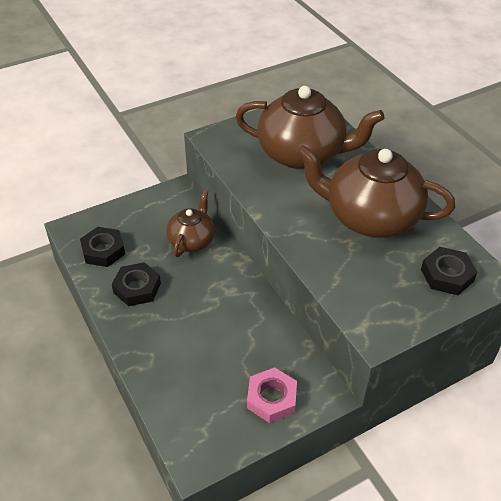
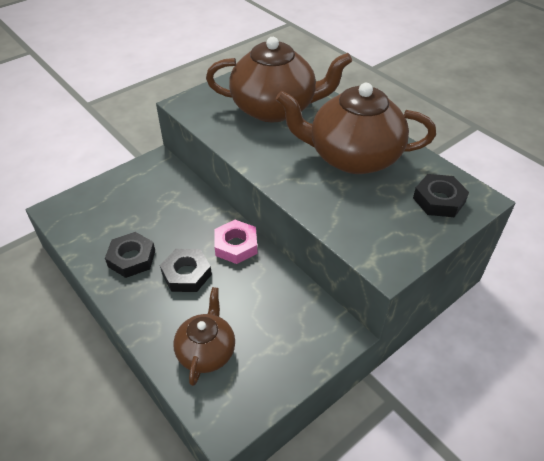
camera: 10 degrees left, 0 degrees up
black nut [80,227,125,267] -> black nut moved to [160,249,212,292]
brown teapot [166,190,215,257] -> brown teapot moved to [173,287,235,386]
pink nut [247,367,297,423] -> pink nut moved to [214,220,258,264]

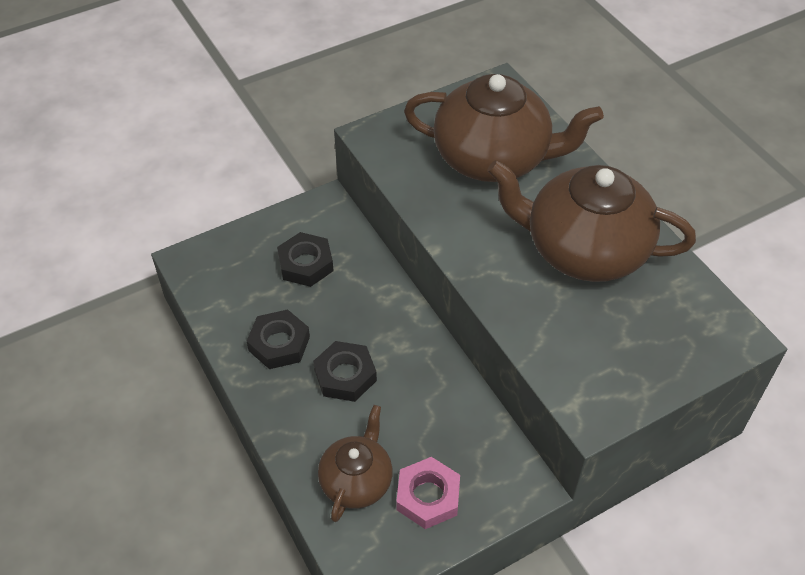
camera: 10 degrees right, 5 degrees up
pink nut [214,220,258,264] -> pink nut moved to [396,457,460,529]
black nut [413,174,469,217] -> black nut moved to [277,232,334,287]

